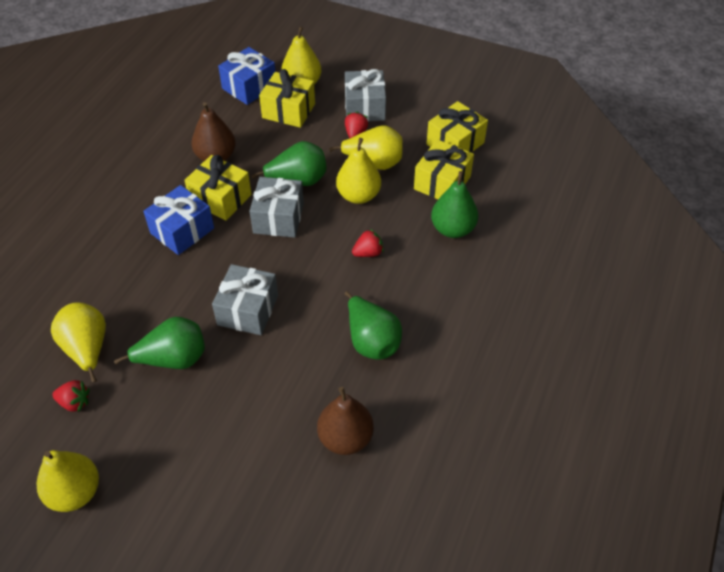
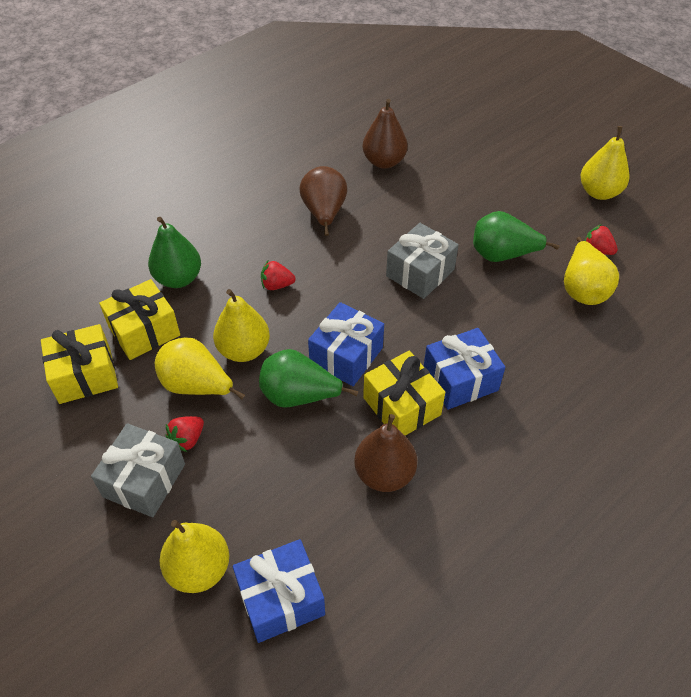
camera: 155 degrees left, 0 degrees up
grey gift [249,177,304,238] -> blue gift [308,302,384,386]
yellow gift [259,69,315,128] -> none
green pear [345,291,402,359] -> brown pear [300,166,347,236]

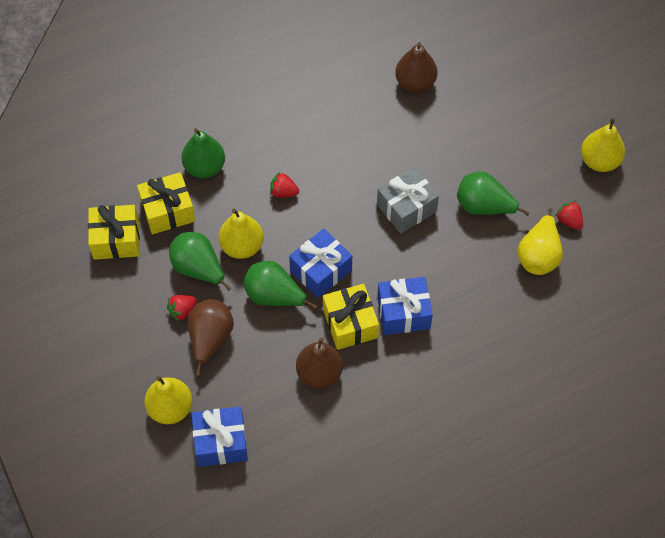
camera: 15 degrees right, 10 degrees up
grey gift [91,423,185,517] -> none
yellow pear [155,338,245,399] -> green pear [169,232,232,291]
brown pear [300,166,347,236] -> brown pear moved to [188,299,234,376]

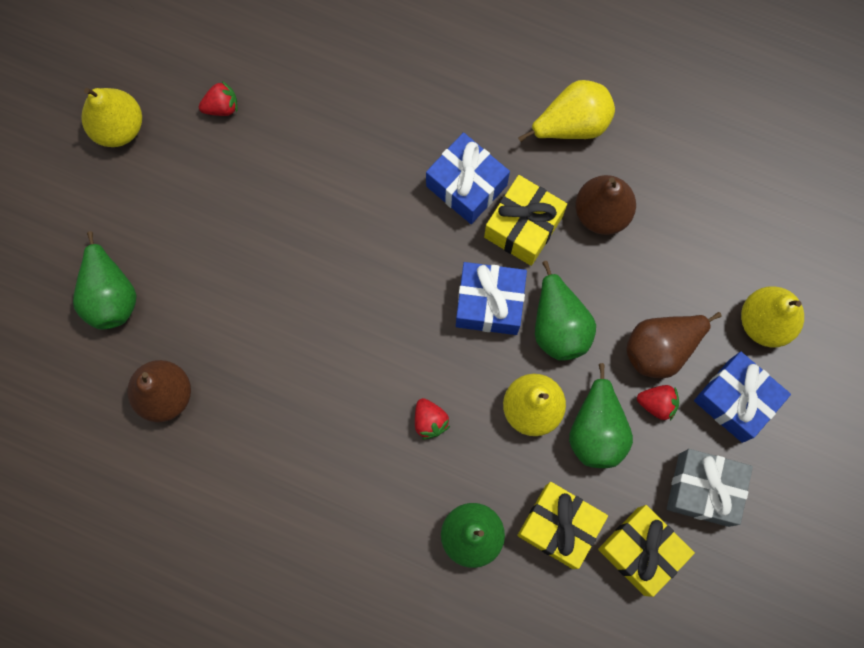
camera: 130 degrees left, 15 degrees up
blue gift [192,407,248,467] -> blue gift moved to [694,352,791,443]
grey gift [377,167,439,234] -> grey gift moved to [667,449,753,527]
green pear [457,171,530,216] -> green pear moved to [73,231,137,329]
yellow pear [517,208,563,275] -> yellow pear moved to [518,80,615,142]
red strawberry [555,201,583,230] -> red strawberry turned 120 degrees counterclockwise [199,81,237,116]

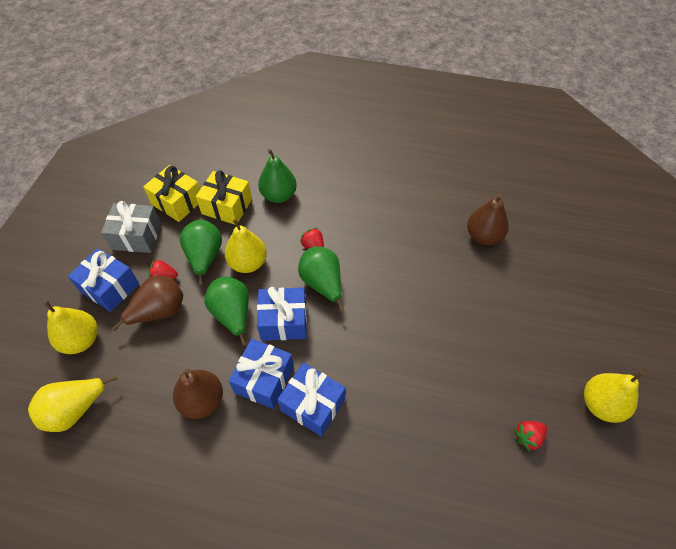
camera: 170 degrees right, 20 degrees down
green pear [73,231,137,329] -> green pear moved to [298,247,344,311]
yellow gift [484,175,567,266] -> blue gift [228,339,294,409]
yellow pear [518,80,615,142] -> yellow pear moved to [28,376,117,432]

